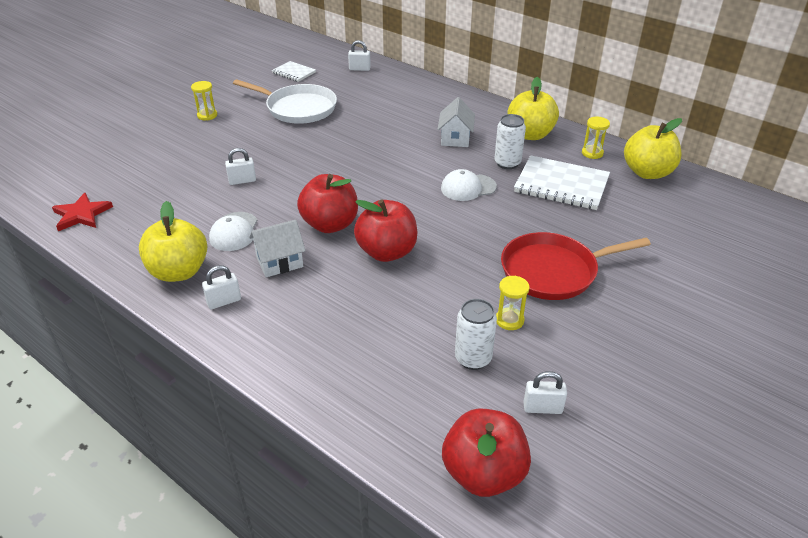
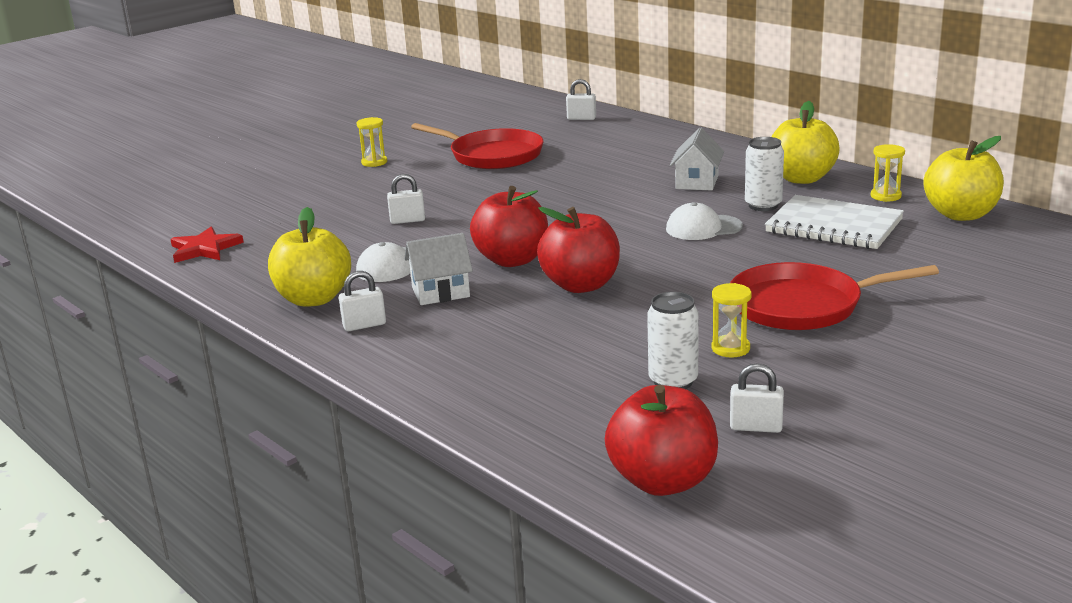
camera: 10 degrees right, 15 degrees down
white pan [233,79,337,124] -> red pan [411,123,544,169]
white notebook [272,61,316,82] -> none

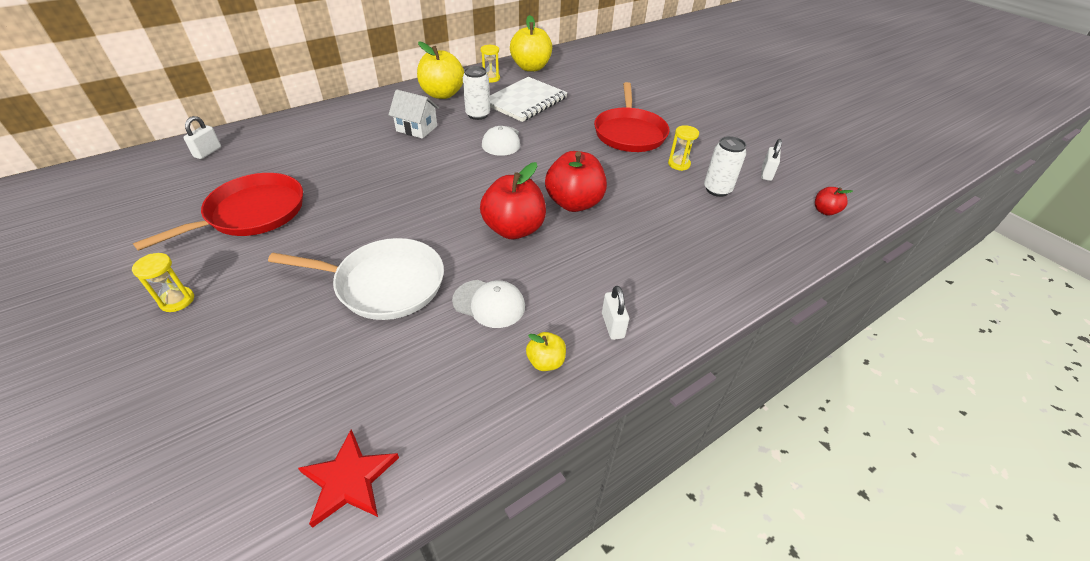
camera: 85 degrees left, 20 degrees up
yellow apple [268,207,351,307] -> yellow apple [526,332,566,371], size x0.49
white padlock [387,174,425,224] -> white pan [268,238,444,320]
white house [405,233,473,305] -> none
red apple [605,385,718,496] -> red apple [815,187,853,215], size x0.49

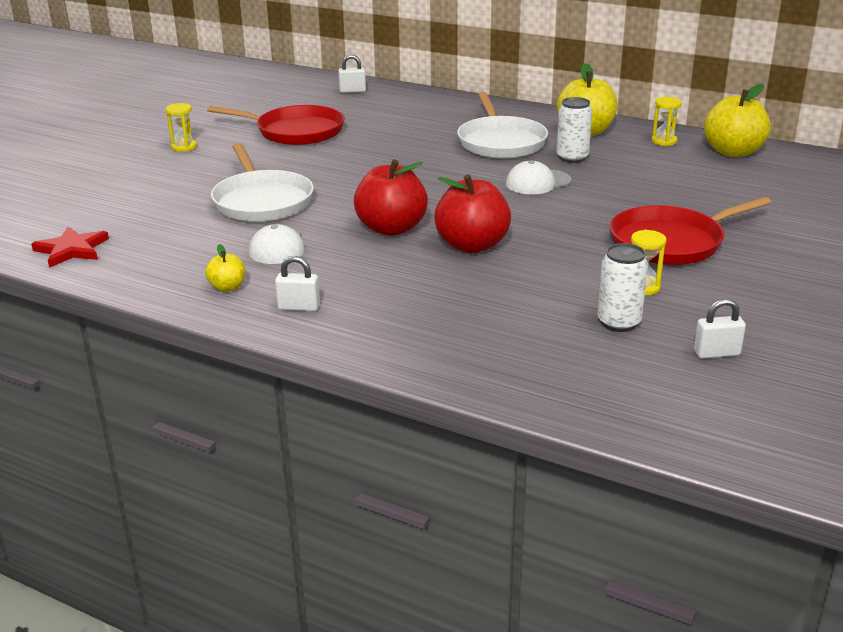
camera: 65 degrees right, 15 degrees down
white house [388,89,439,139] -> white pan [457,92,548,158]
white notebook [490,77,567,122] -> none
white padlock [602,286,629,340] -> white padlock turned 45 degrees clockwise [275,256,320,311]
red apple [815,187,853,215] -> none

